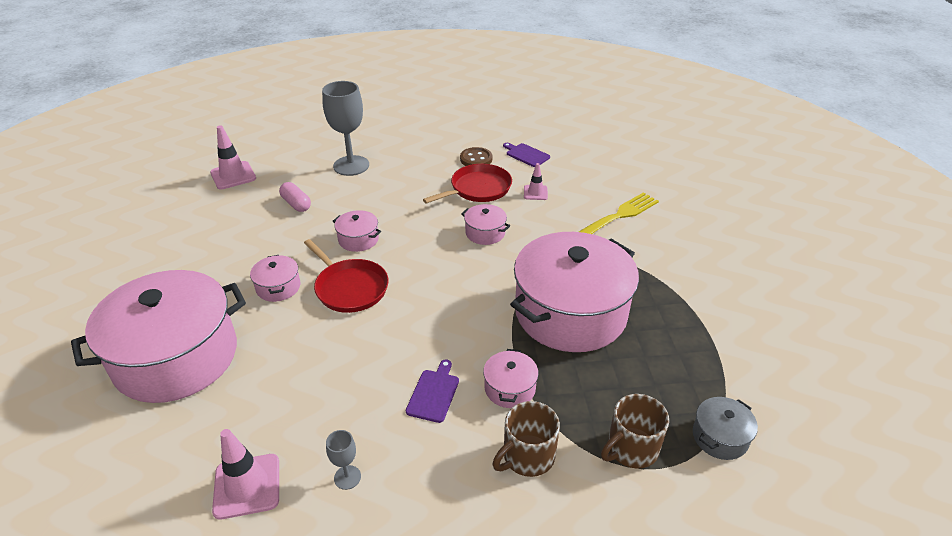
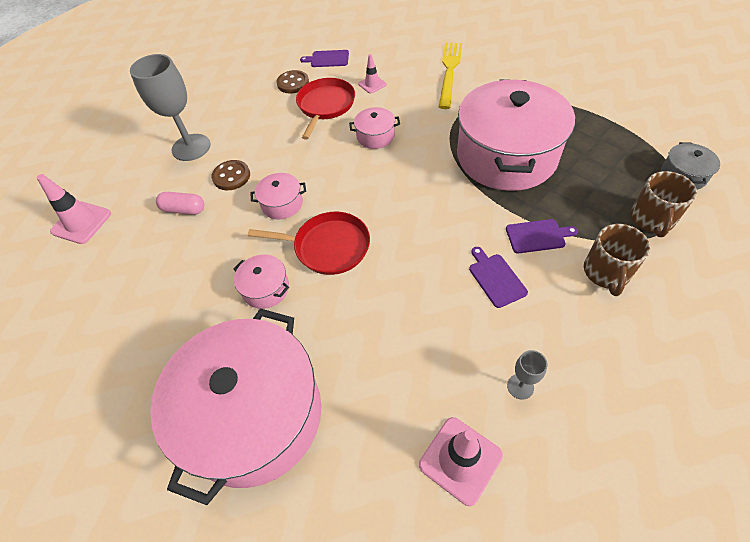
camera: 35 degrees left, 15 degrees up
pink pot [483,349,539,408] -> purple cutting board [506,219,578,253]
none -> brown button [212,160,250,190]

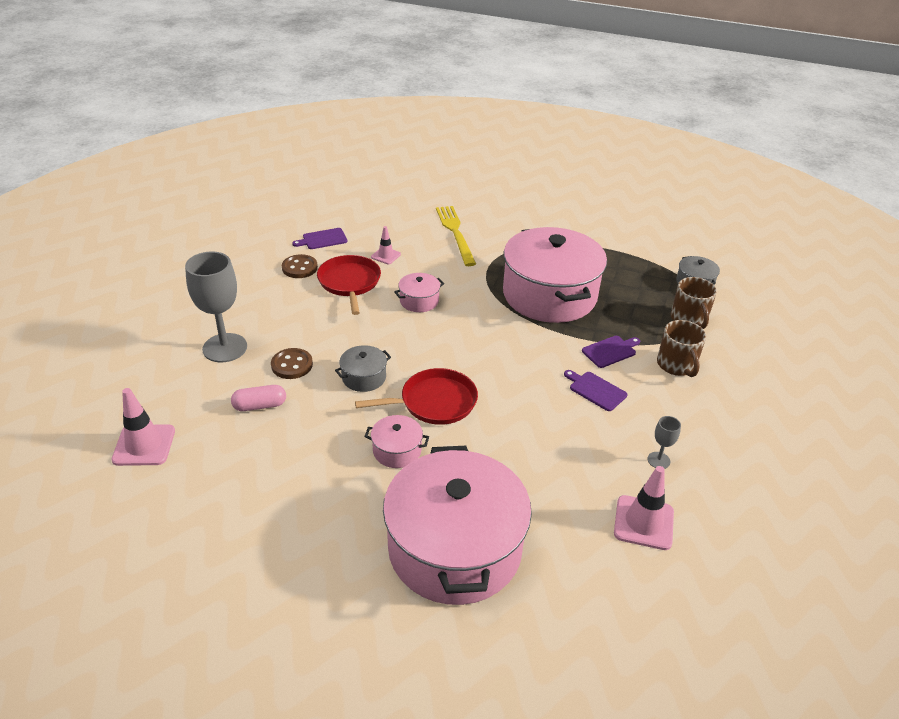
camera: 30 degrees left, 15 degrees down
pink pot [250,173,306,219] -> grey pot [335,345,391,392]

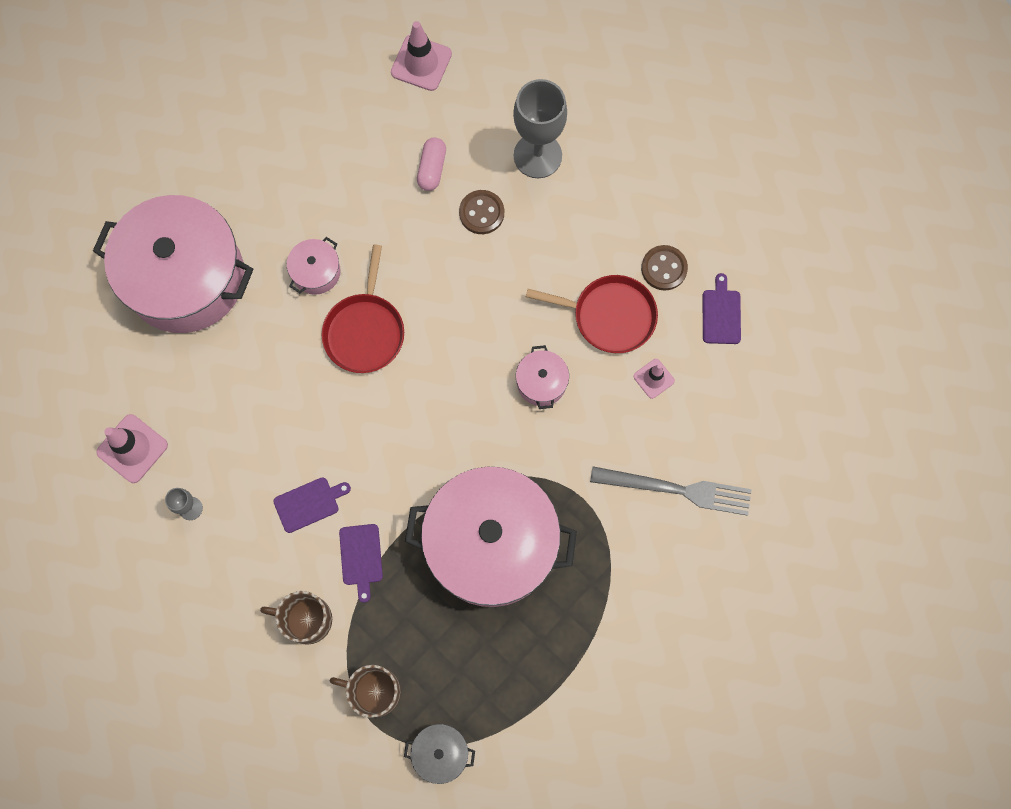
camera: 115 degrees right, 35 degrees up
grey pot [335,345,391,392] -> none
yellow fork [436,206,476,266] -> grey fork [590,467,752,516]

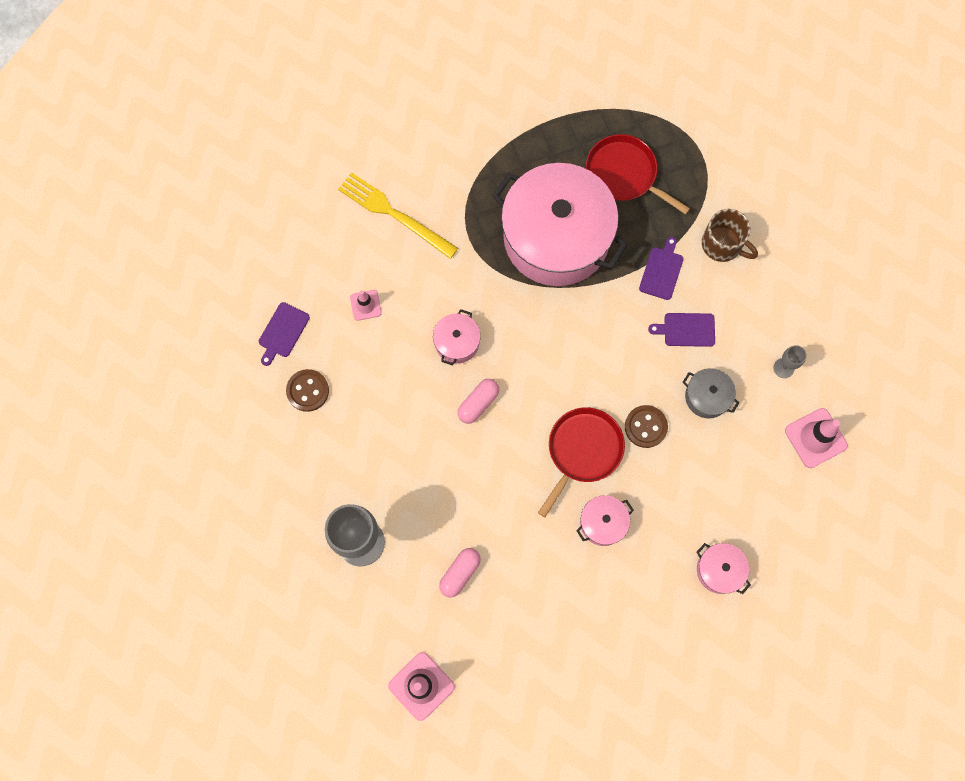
camera: 155 degrees left, 0 degrees up
pink pot [93,195,253,333] -> pink pot [696,543,751,594], size x0.41
brown mug [330,665,401,718] -> none
grey pot [404,724,475,784] -> grey pot moved to [683,368,739,419]
brown button [459,190,504,234] -> brown button moved to [625,405,668,448]
red pan [526,275,658,353] -> red pan moved to [586,134,690,214]
grey fork [590,467,752,516] -> yellow fork [338,172,458,259]
none -> pink capsule [457,379,499,424]

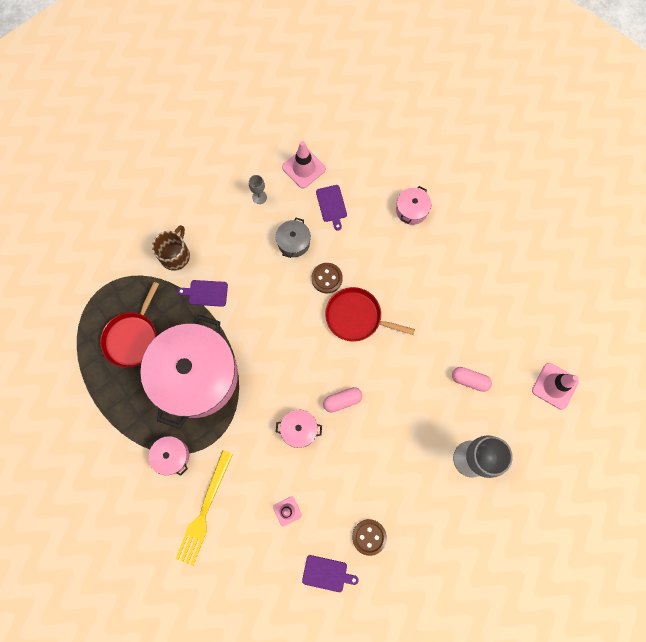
camera: 105 degrees left, 0 degrees up
pink capsule [457,379,499,424] -> pink capsule turned 45 degrees counterclockwise [323,387,362,412]
pink pot [576,495,634,546] -> pink pot moved to [149,436,189,476]
purple cutting board [648,313,715,347] -> purple cutting board moved to [316,185,347,231]

